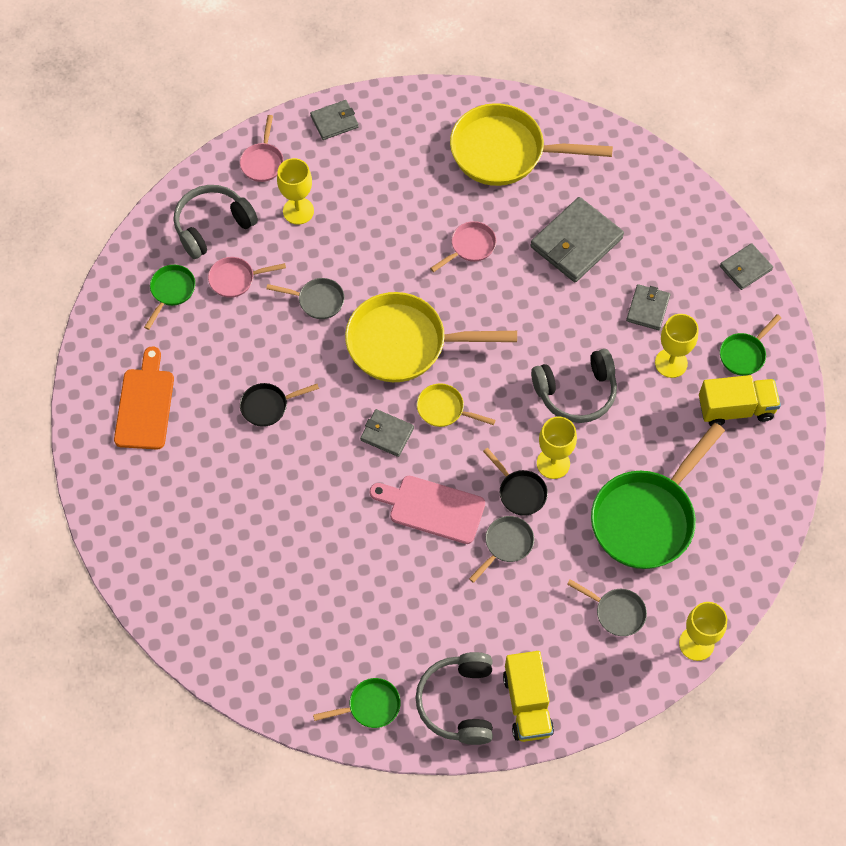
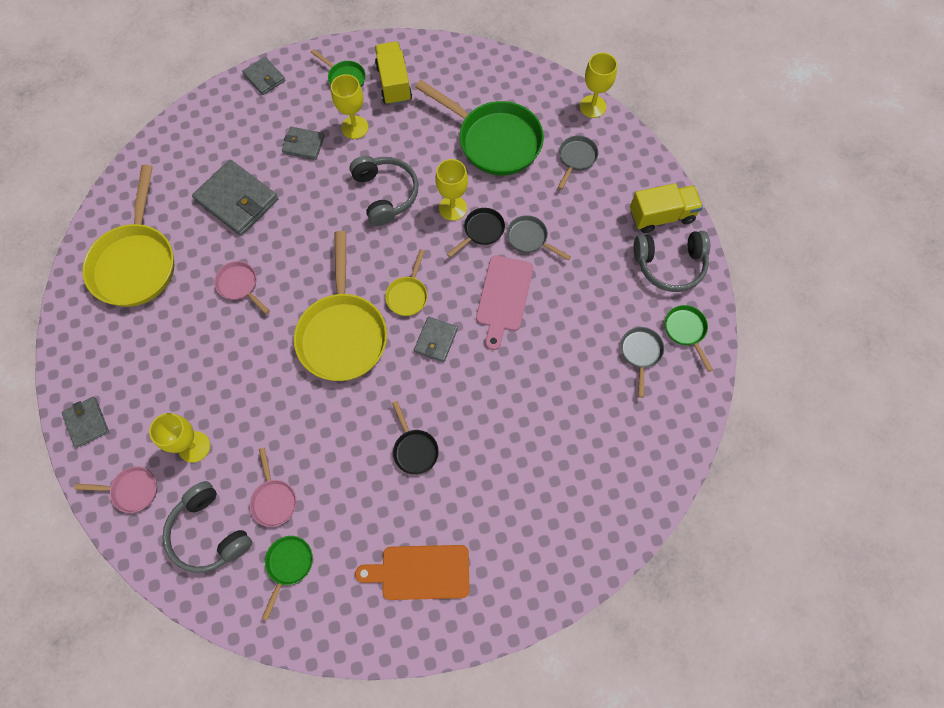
camera: 95 degrees left, 5 degrees up
green pan [144,265,195,330] -> green pan turned 90 degrees clockwise [262,536,313,620]
grey pan [266,278,345,319] -> grey pan moved to [621,327,664,398]

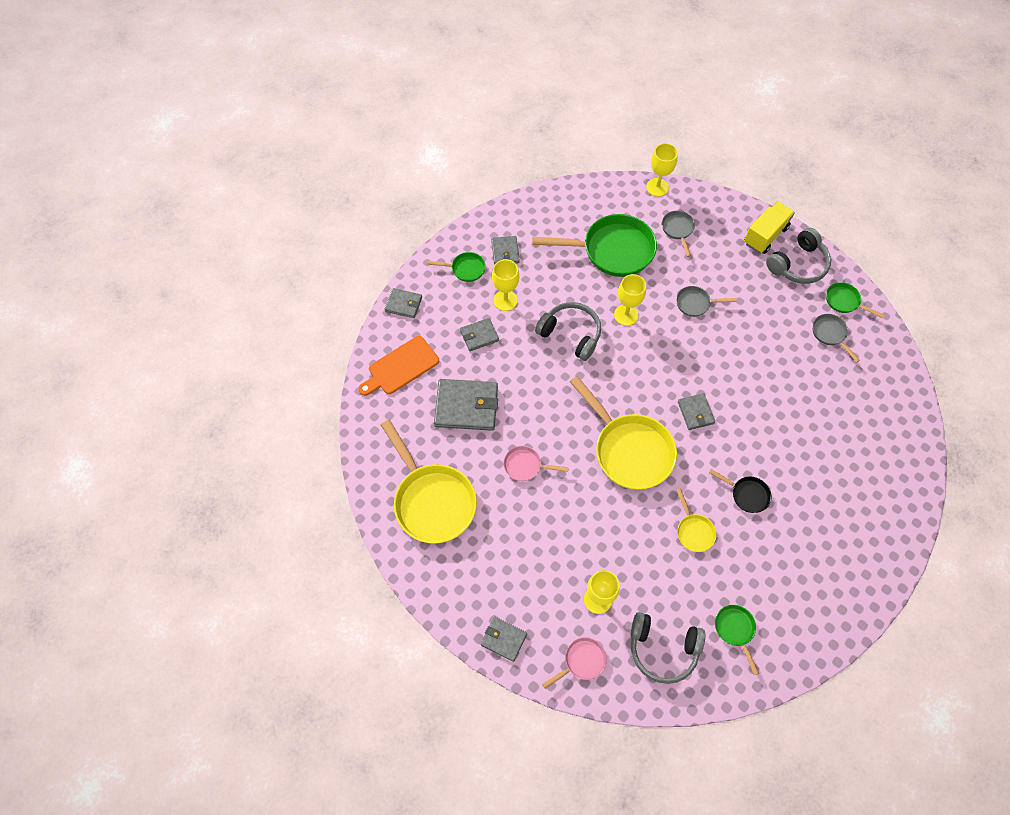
camera: 35 degrees left, 5 degrees down
pink pan [250,448,297,527] -> none
orange cutting board [355,545,470,600] -> orange cutting board moved to [358,336,439,396]
yellow truck [375,42,412,105] -> grey wallet [491,236,520,265]
yellow pan [385,249,428,316] -> yellow pan moved to [676,488,716,552]
black pan [447,208,505,257] -> none
pink cutting board [476,256,533,350] -> none

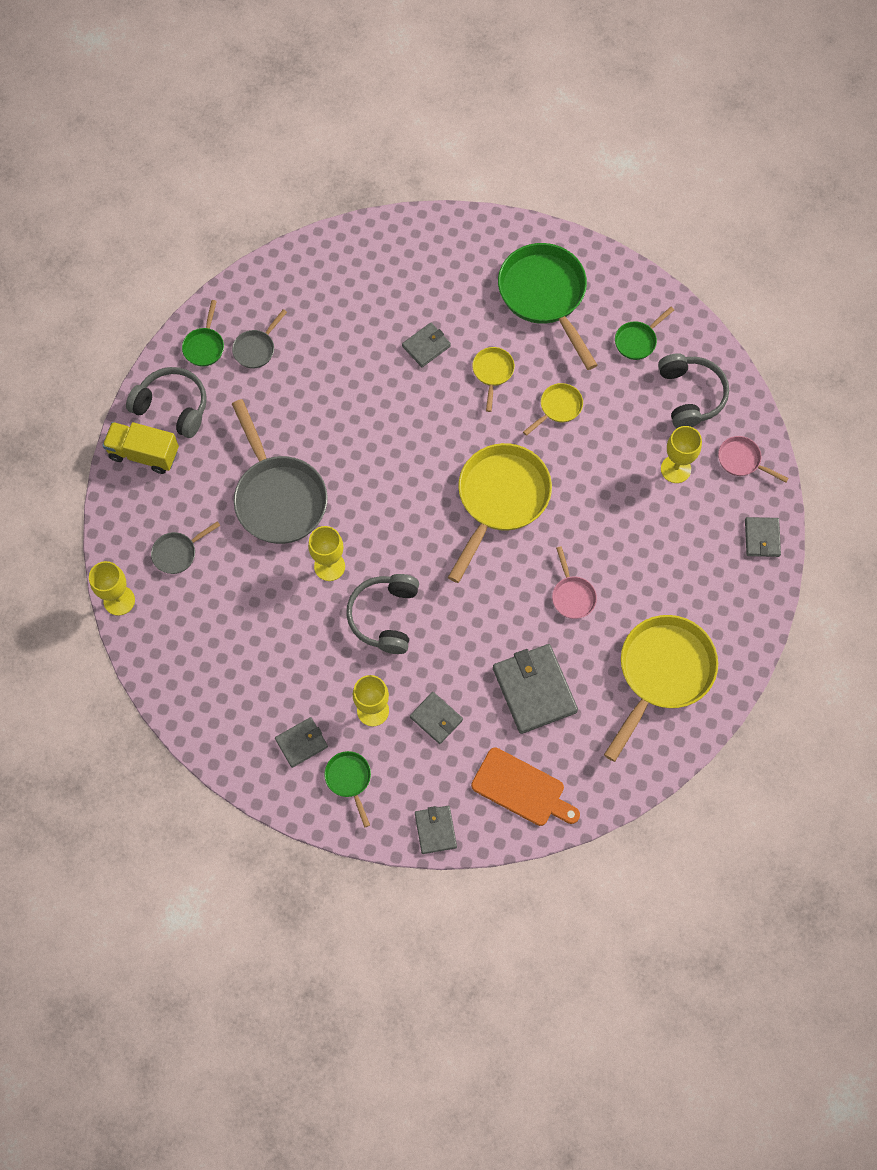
camera: 115 degrees left, 5 degrees up
green pan [532,214,657,277] -> green pan moved to [498,243,597,370]
grey pan [676,286,737,317] -> grey pan [232,399,328,544], size x2.14
grey wallet [678,393,715,430] -> grey wallet moved to [402,323,451,367]
black pan [709,469,771,513] -> yellow pan [472,347,515,412]

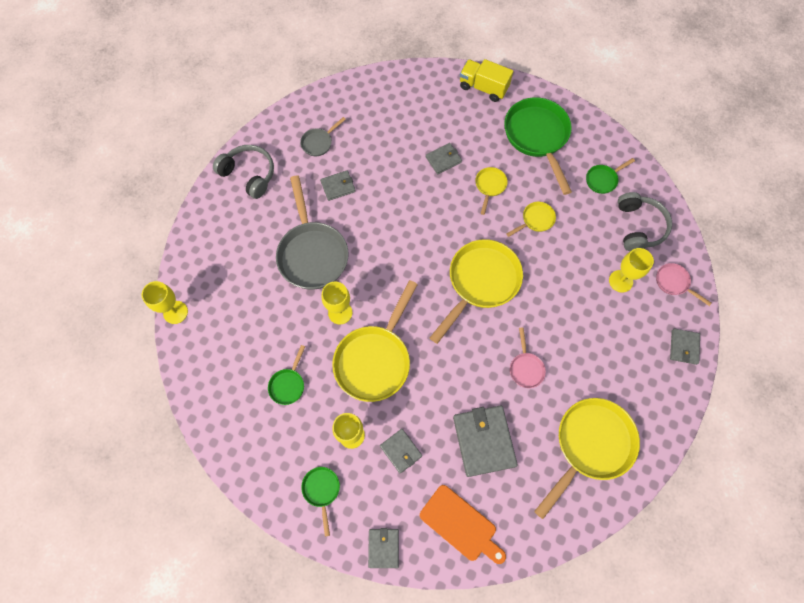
camera: 10 degrees right, 0 degrees up
yellow truck [102,422,179,474] -> yellow truck moved to [460,59,513,102]
grey pan [151,521,220,574] -> none
green pan [182,300,224,367] -> green pan moved to [268,345,305,405]
grey wallet [275,717,328,768] -> grey wallet moved to [320,171,356,201]
grey headphones [346,574,419,654] -> yellow pan [332,280,418,402]

